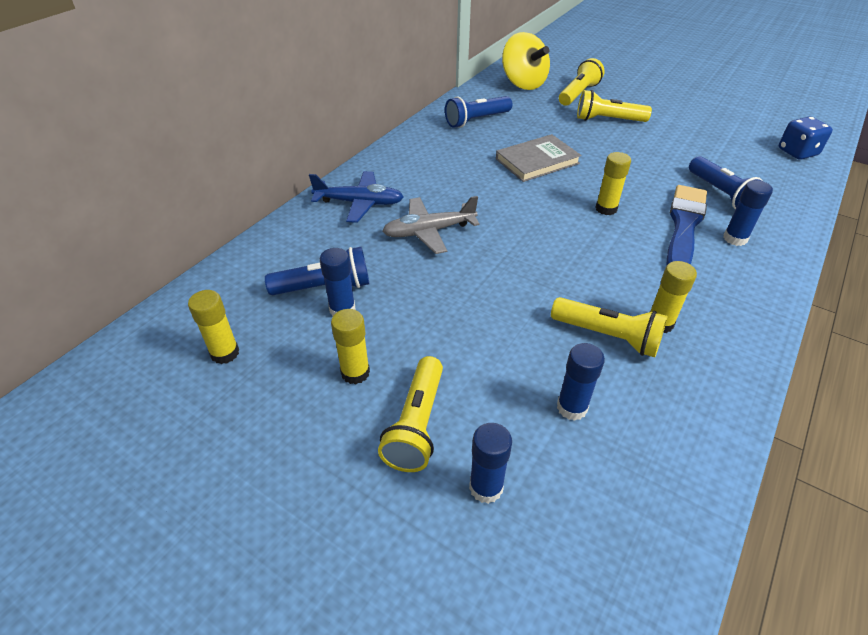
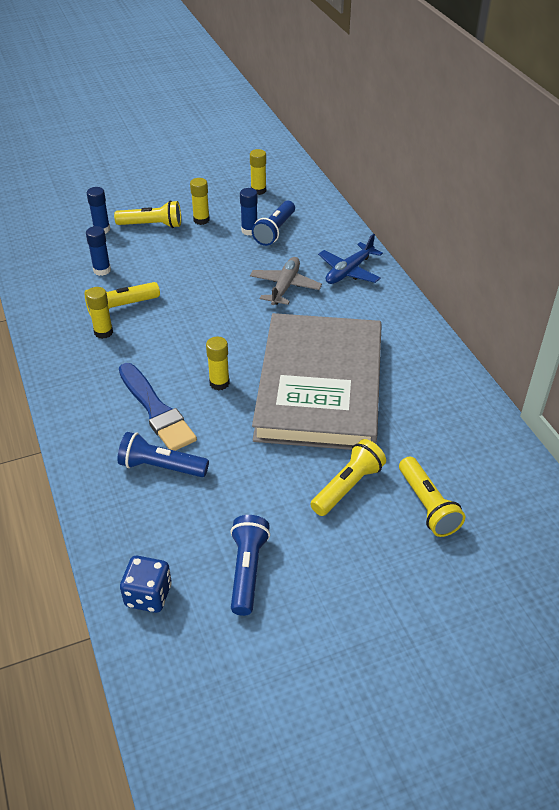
camera: 125 degrees right, 0 degrees up
yellow flashlight [378,356,443,472] -> yellow flashlight turned 135 degrees clockwise [114,200,181,228]
blue flashlight [445,96,512,128] -> blue flashlight moved to [230,515,270,616]
grey book [496,134,582,182] -> grey book [252,313,382,450], size x2.27
yellow spinning top [502,32,550,90] -> none
blue glue stick [723,180,773,246] -> none

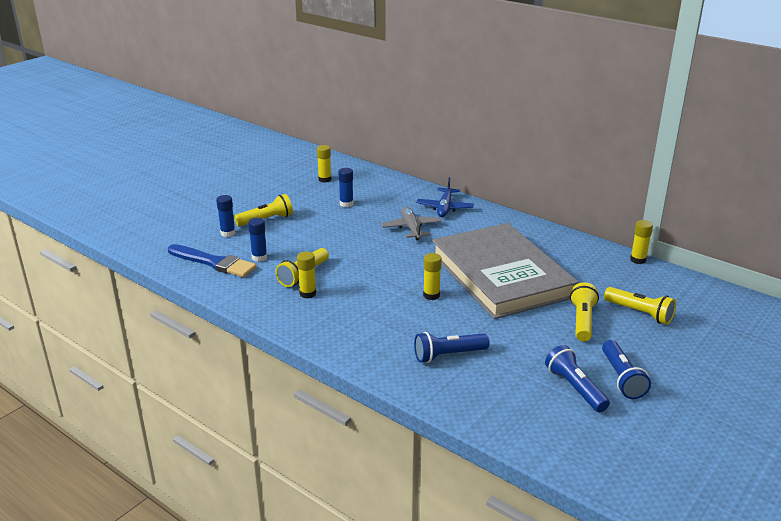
camera: 30 degrees left, 15 degrees down
blue brush [119,363,197,451] -> blue brush moved to [168,244,257,277]
blue dice [120,556,172,613] -> none
yellow glue stick [190,178,210,225] -> yellow glue stick moved to [630,220,653,264]
blue flashlight [252,201,295,246] -> blue flashlight moved to [602,340,651,399]

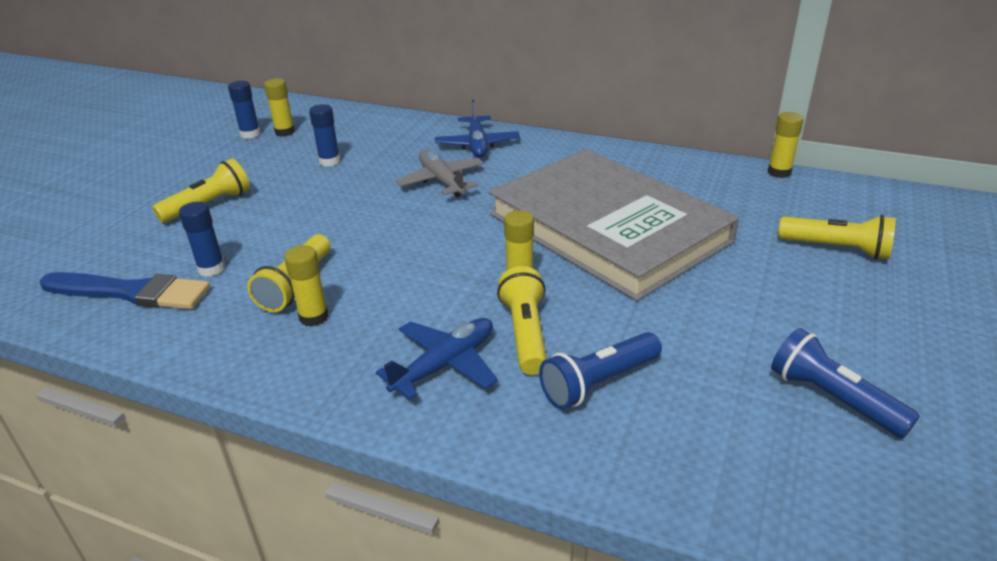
camera: 15 degrees left, 5 degrees up
blue glue stick [216,195,235,237] -> blue glue stick moved to [228,81,260,139]
yellow flashlight [570,282,599,341] -> yellow flashlight moved to [497,266,546,375]
blue flashlight [602,340,651,399] -> none
none -> blue plane [376,318,498,400]

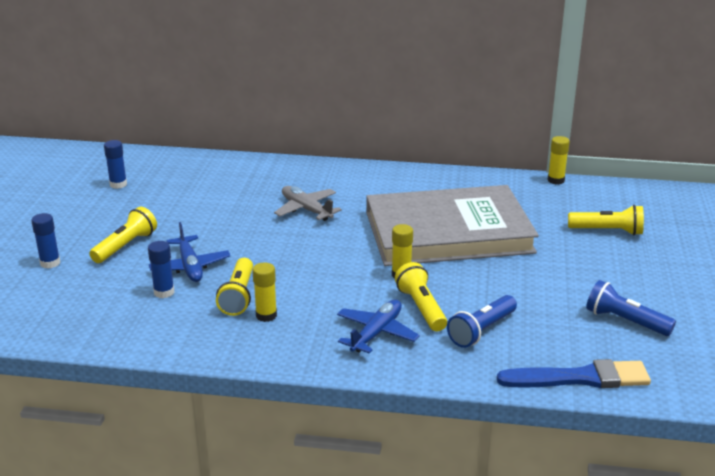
camera: 15 degrees left, 5 degrees down
blue brush [40,272,210,309] -> blue brush moved to [497,359,651,388]
yellow glue stick [264,79,295,136] -> none
blue glue stick [309,104,341,166] -> blue glue stick moved to [31,213,60,268]
blue plane [435,100,520,158] -> blue plane moved to [149,222,230,282]
grey book [489,149,739,301] -> grey book turned 45 degrees counterclockwise [366,185,539,266]

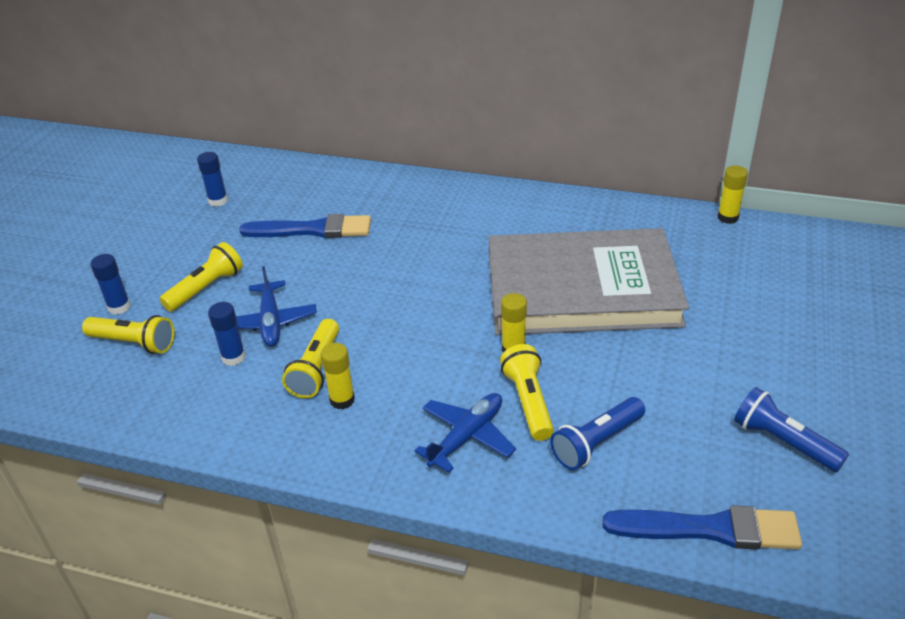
camera: 10 degrees right, 10 degrees up
grey plane [274,186,342,221] -> none
yellow flashlight [568,205,644,235] -> yellow flashlight moved to [82,315,175,354]
none -> blue brush [239,214,371,238]

